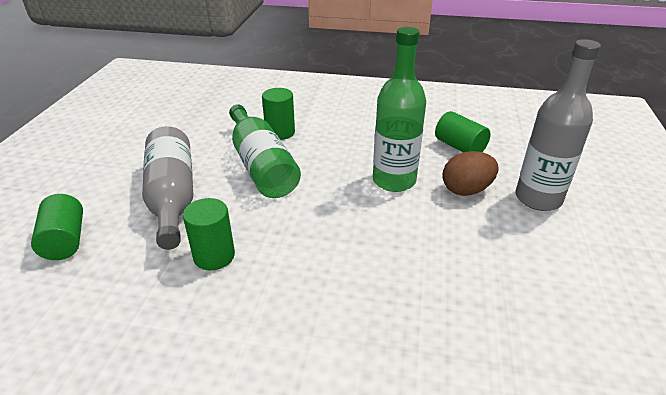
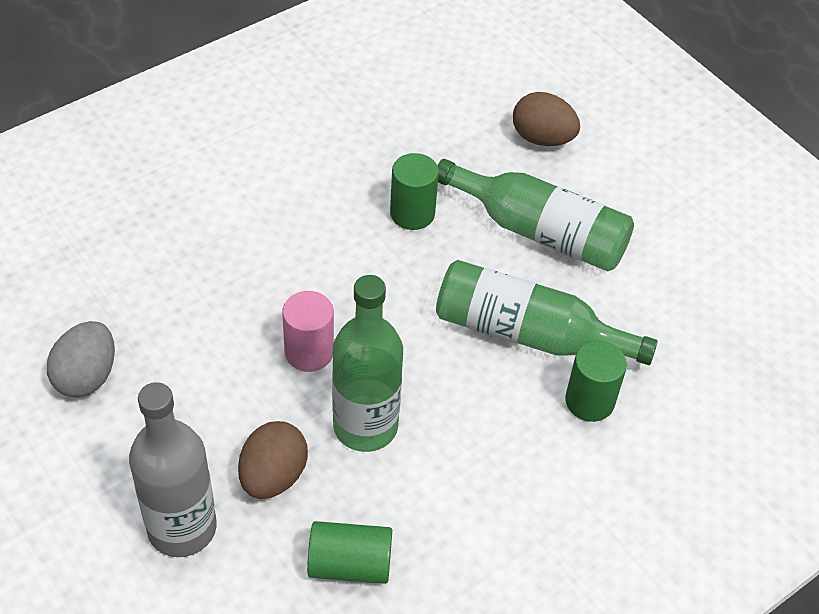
camera: 130 degrees right, 15 degrees up
green cylinder [31,194,83,260] -> brown egg [513,92,580,146]
grey bottle [142,126,193,250] -> green bottle [437,159,634,272]
none -> grey egg [47,321,115,398]
none -> pink cylinder [282,291,334,372]

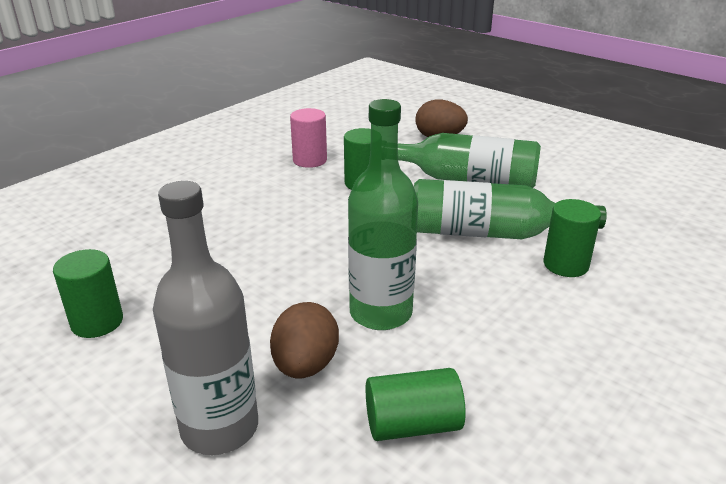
camera: 10 degrees left, 20 degrees down
grey egg [47,321,115,398] -> green cylinder [53,249,123,338]
pink cylinder [282,291,334,372] -> pink cylinder moved to [290,108,327,168]

